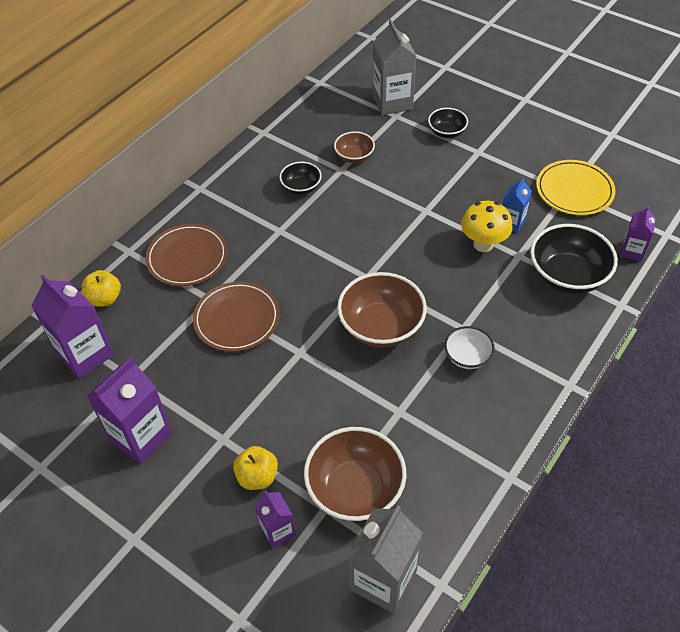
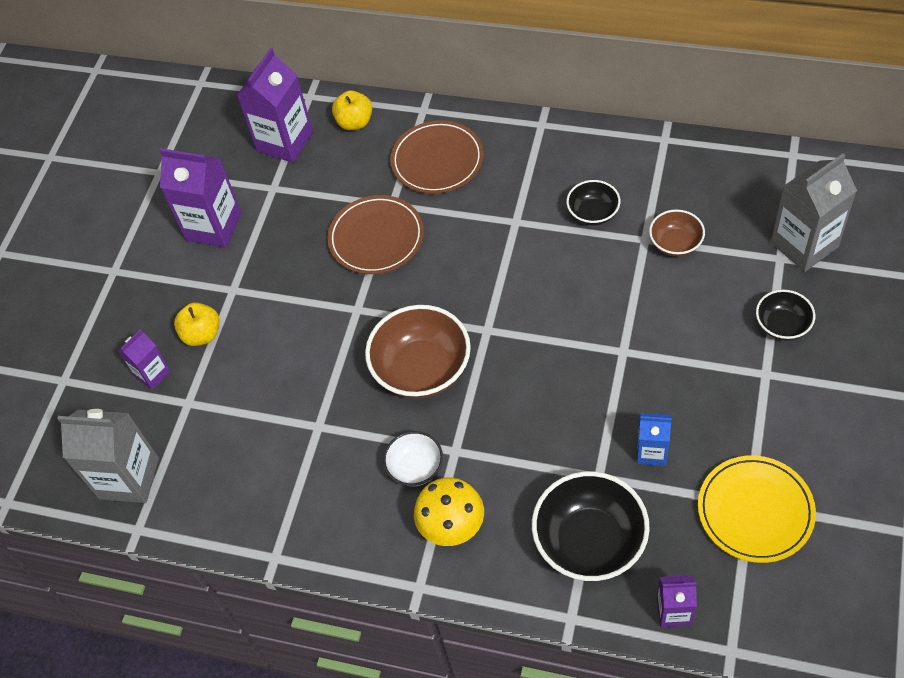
camera: 75 degrees right, 5 degrees up
brown bowl [304,427,406,521] -> none
yellow mushroom [461,201,513,252] -> yellow mushroom moved to [414,477,484,546]

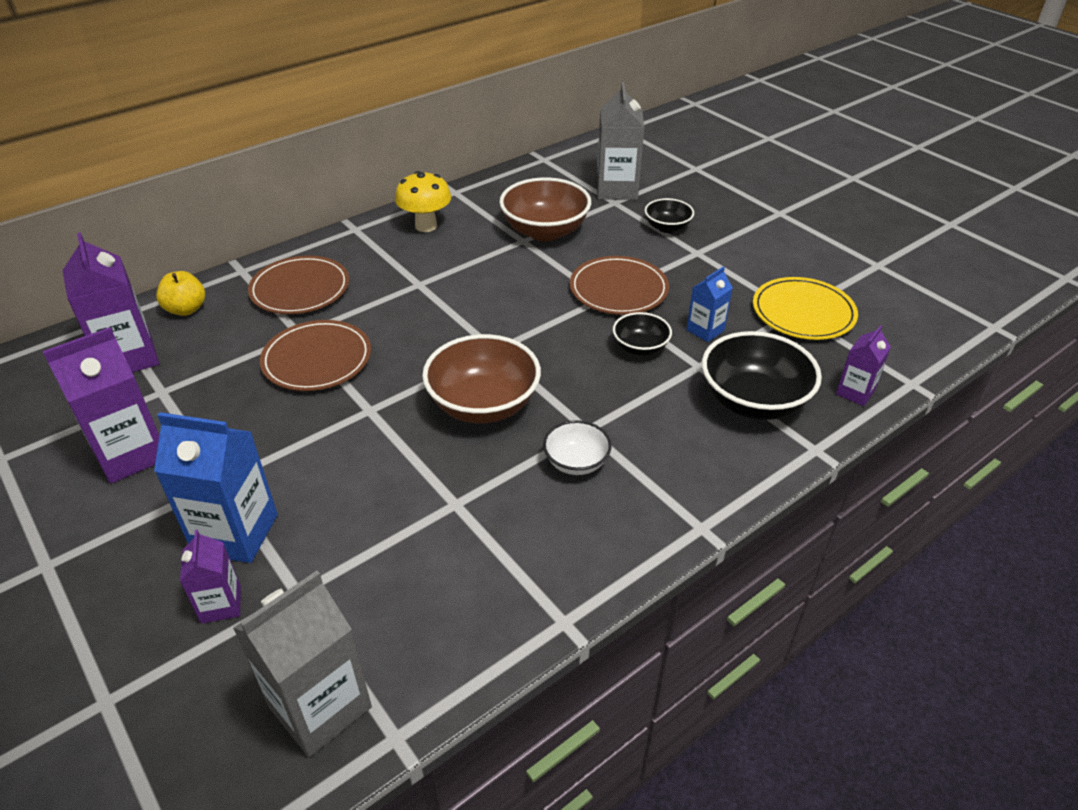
camera: 60 degrees left, 15 degrees down
yellow apple [174,302,220,346] -> blue carton [154,412,278,563]
yellow mushroom [414,477,484,546] -> yellow mushroom moved to [395,171,451,232]
black bowl [566,180,620,226] -> black bowl moved to [613,312,672,356]
brown bowl [649,209,705,257] -> brown bowl [499,177,591,241], size x1.82
none -> brown plate [570,256,669,315]

